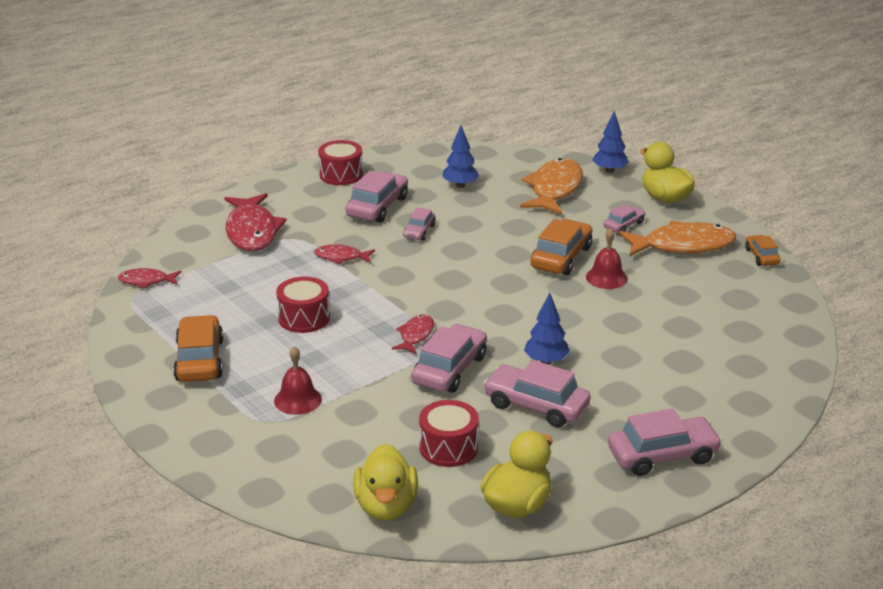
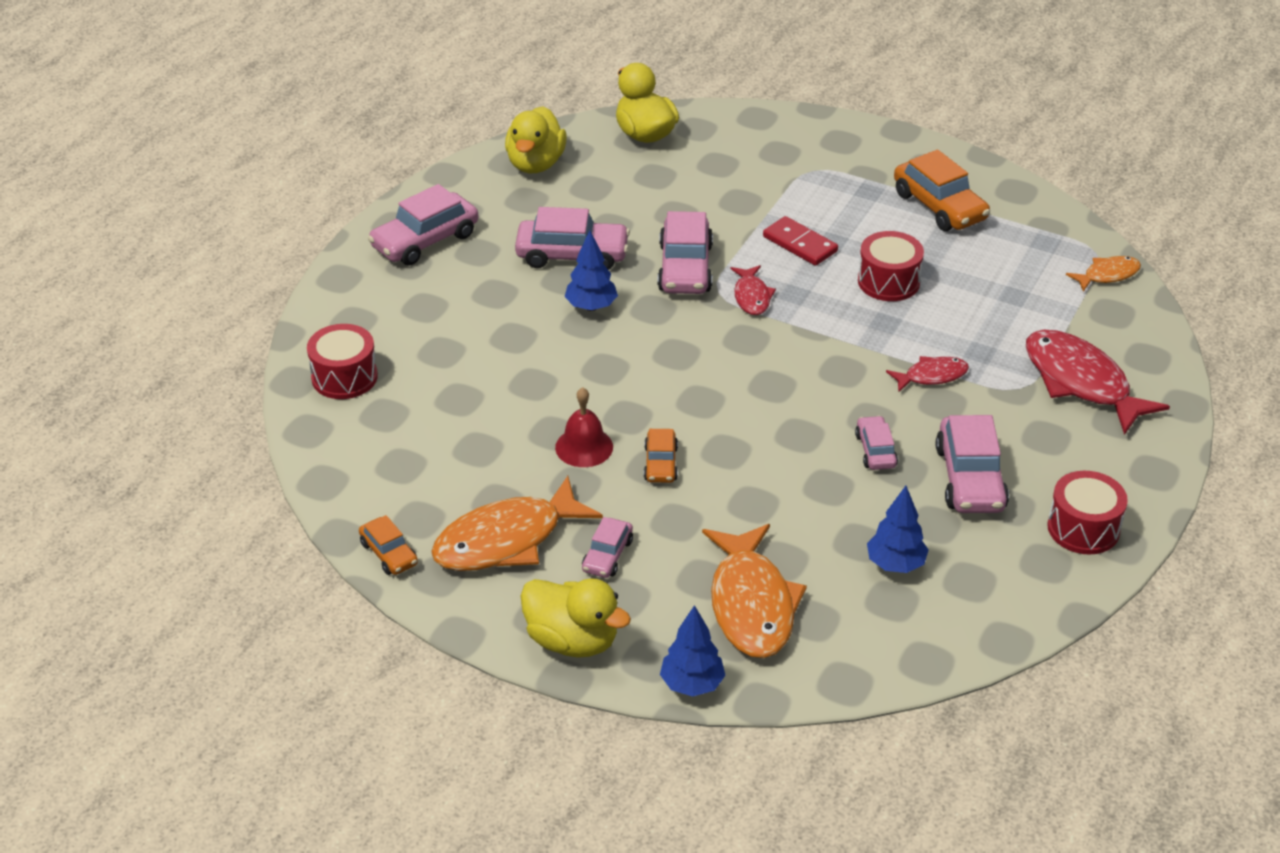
camera: 155 degrees right, 10 degrees up
red fish [118,268,181,289] -> orange fish [1066,256,1141,292]
red bell [274,346,322,415] -> none
red drum [419,400,479,467] -> red drum moved to [307,324,378,399]
orange car [530,219,592,275] -> orange car [644,429,678,483], size x0.56
none -> red domino [763,216,838,266]

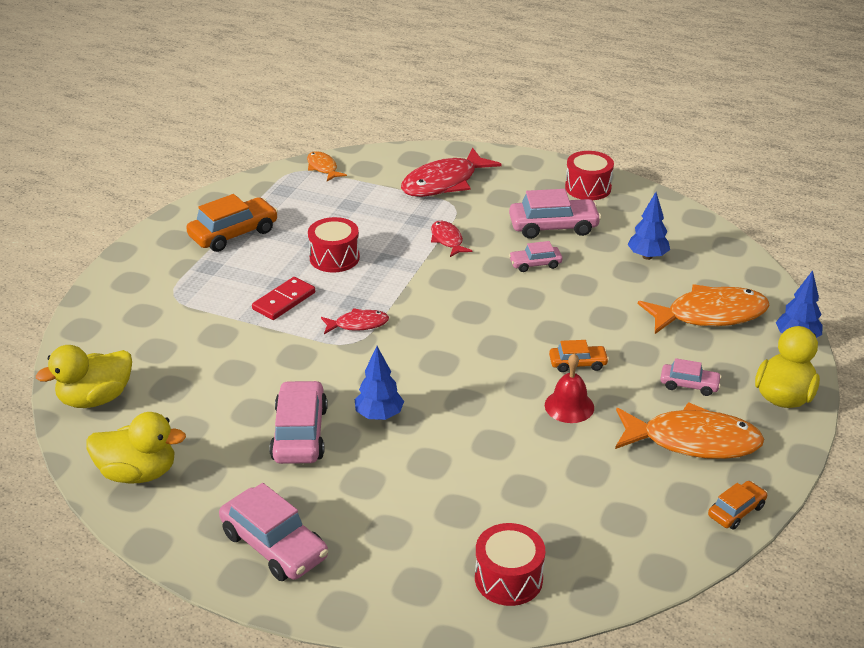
camera: 95 degrees left, 5 degrees down
orange fish [431,476,603,571] -> orange fish turned 45 degrees counterclockwise [615,402,764,459]
pink car [658,211,713,294] -> none

